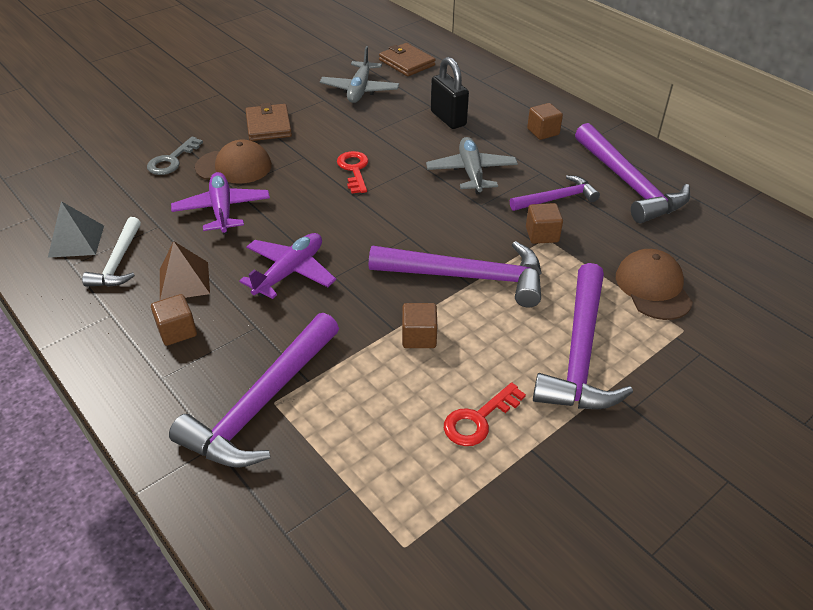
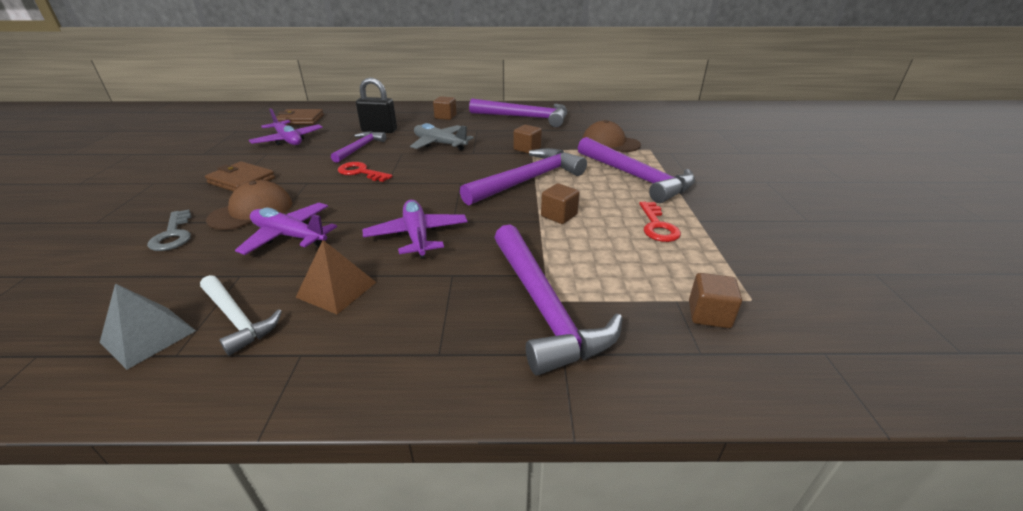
camera: 50 degrees left, 10 degrees down
brown cube [151,294,197,346] -> brown cube moved to [689,273,742,328]
grey plane [320,46,399,103] -> purple plane [248,108,323,145]
purple hammer [510,175,600,211] -> purple hammer moved to [331,131,387,163]

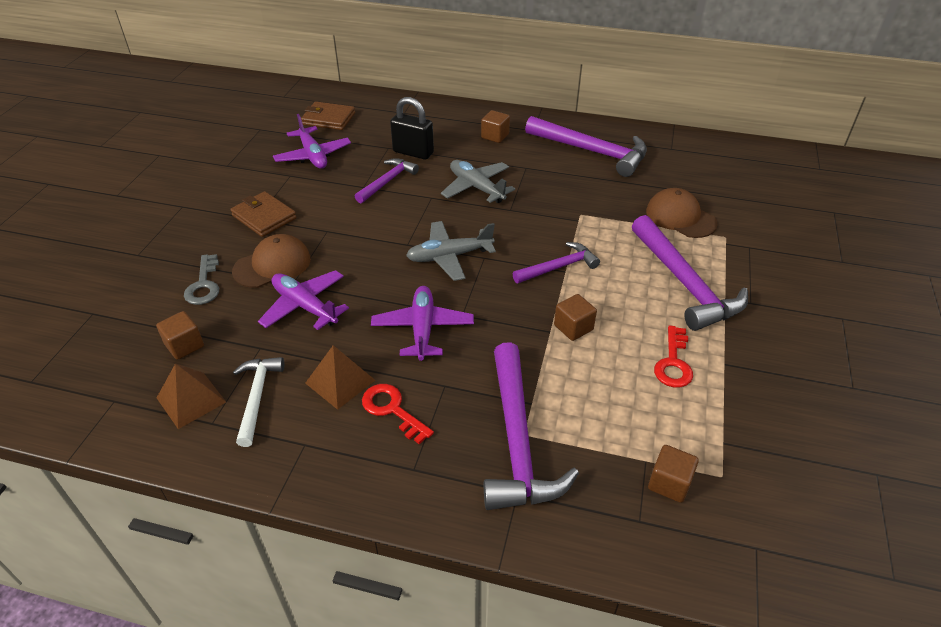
camera: 15 degrees right, 10 degrees up
grey pyramid [100,283,196,370] -> brown pyramid [157,363,226,429]
white hammer [200,275,282,356] -> white hammer turned 150 degrees counterclockwise [233,357,285,447]
red key [338,162,393,182] -> red key moved to [362,384,434,444]
purple hammer [460,148,587,206] -> purple hammer [513,242,600,283], size x0.58
brown cube [514,125,542,154] -> brown cube moved to [156,311,204,360]
none -> grey plane [406,221,496,281]

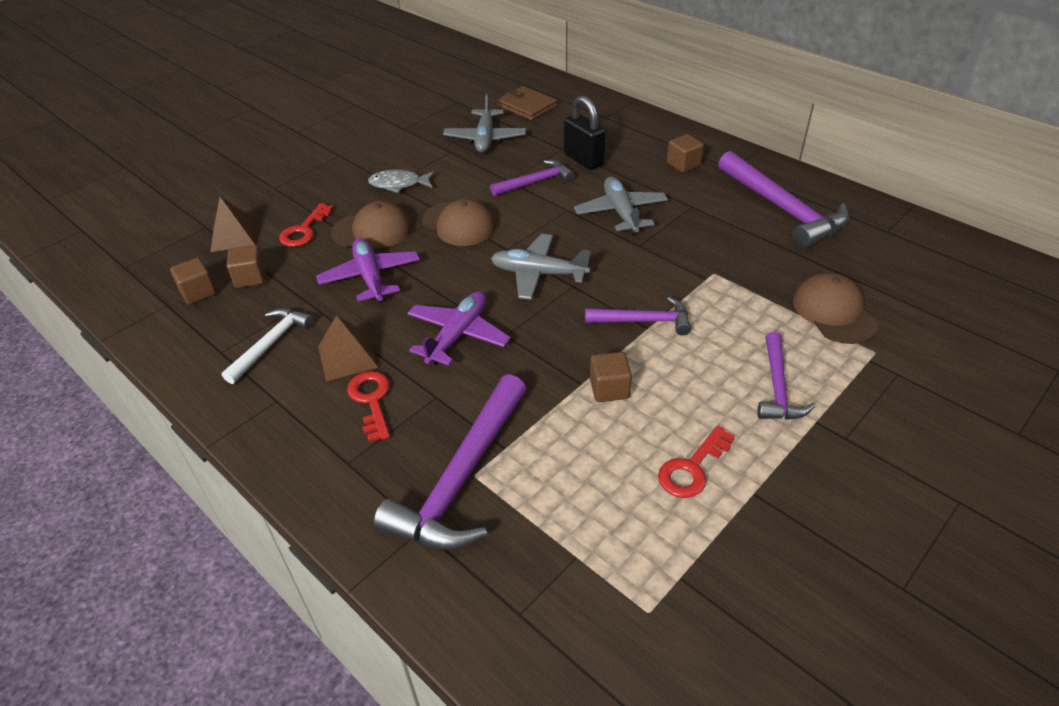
camera: 30 degrees right, 0 degrees up
brown pyramid [157,363,226,429] -> brown pyramid moved to [210,196,257,252]
grey key [184,254,219,305] -> red key [279,203,333,247]
brown wallet [230,191,297,237] -> grey fish [368,169,435,193]
purple plane [273,114,351,169] -> grey plane [443,93,526,153]
purple hammer [632,215,748,331] -> purple hammer [758,332,815,420], size x0.58
brown cube [648,445,699,503] -> brown cube moved to [170,258,216,304]
none -> brown cap [422,199,496,246]

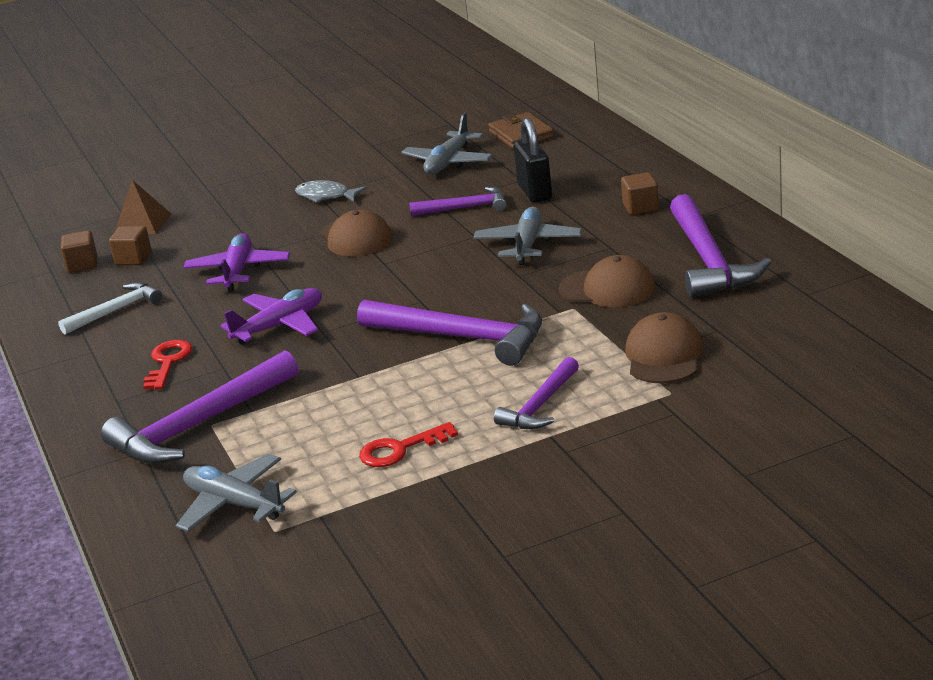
camera: 25 degrees right, 15 degrees down
red key [279,203,333,247] -> none
brown pyramid [318,315,379,381] -> none
brown cap [331,201,412,248] -> brown cap moved to [558,255,656,307]
grey plane [491,234,591,300] -> grey plane moved to [176,454,297,532]
purple hammer [585,297,691,335] -> purple hammer [357,300,542,366], size x1.74
brown cube [590,352,632,402] -> none

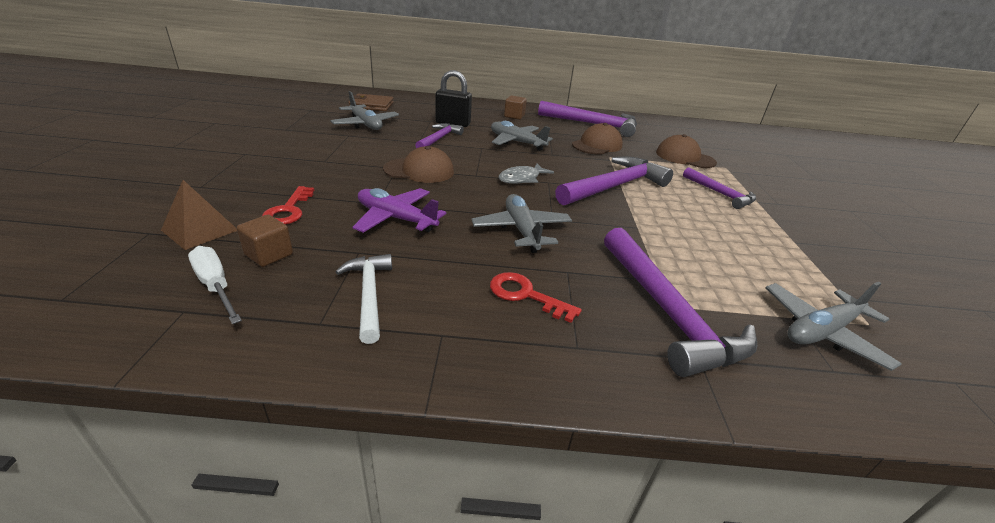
camera: 70 degrees left, 5 degrees up
brown cube [61,230,97,273] -> white screwdriver [188,246,242,324]
purple plane [220,288,322,345] -> grey plane [471,194,572,253]
grey fish [295,180,368,203] -> grey fish moved to [499,163,554,184]
red key [359,422,458,467] -> red key moved to [262,186,314,225]

